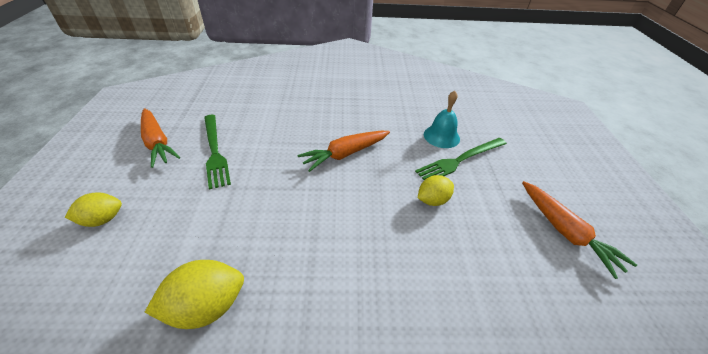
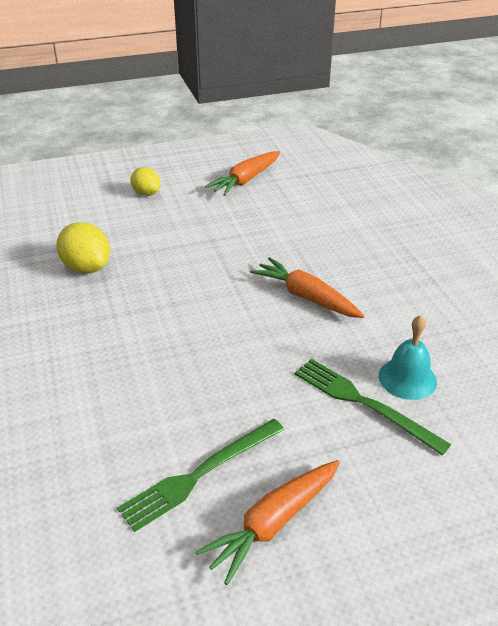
camera: 75 degrees right, 5 degrees down
green fork [204,115,231,190] -> green fork moved to [117,419,284,532]
yellow lemon [418,175,454,206] -> none

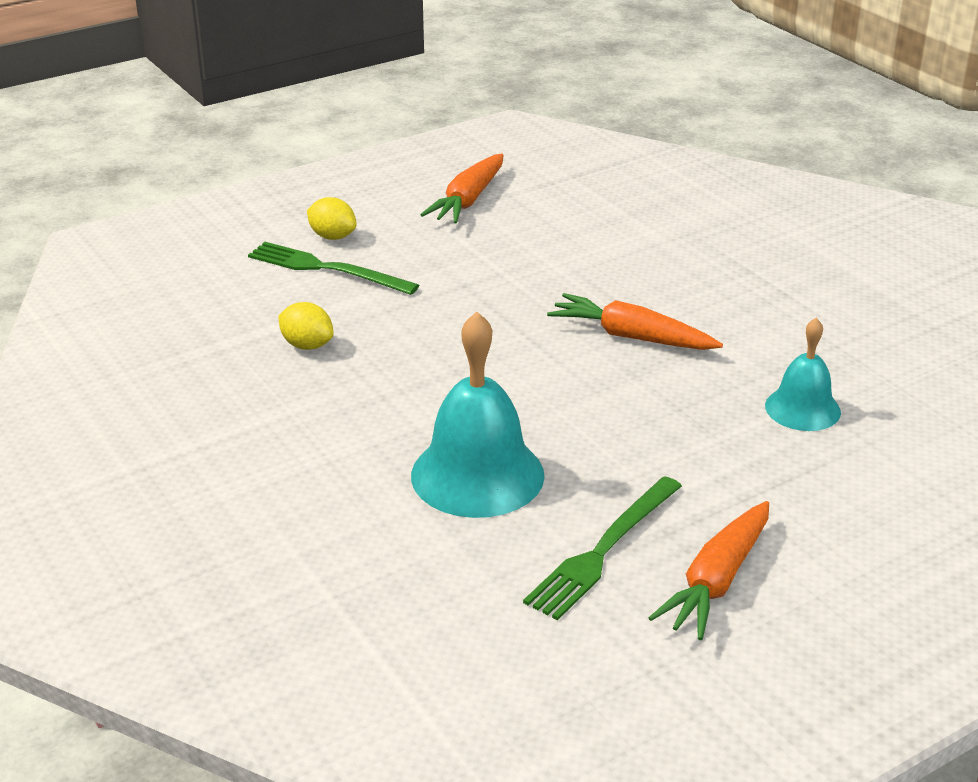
camera: 15 degrees left, 5 degrees down
yellow lemon [56,222,110,274] -> yellow lemon [278,302,333,350], size x0.65
green fork [295,359,451,455] -> green fork moved to [248,242,419,295]
none -> turquoise bell [411,312,545,518]

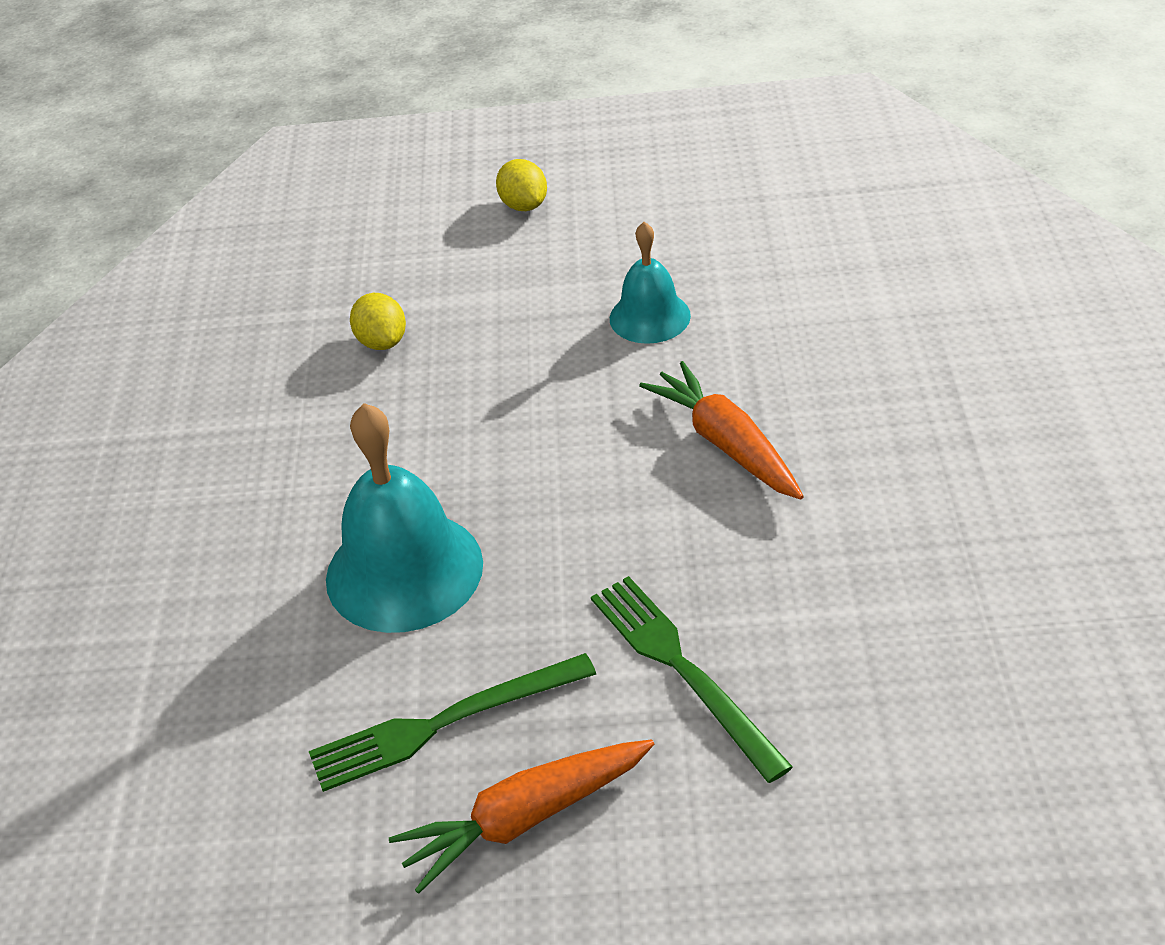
camera: 35 degrees right, 10 degrees up
green fork [248,242,419,295] -> green fork moved to [591,576,793,783]
orange carrot [420,153,503,224] -> none
turquoise bell [765,318,841,431] -> turquoise bell moved to [610,222,691,344]

